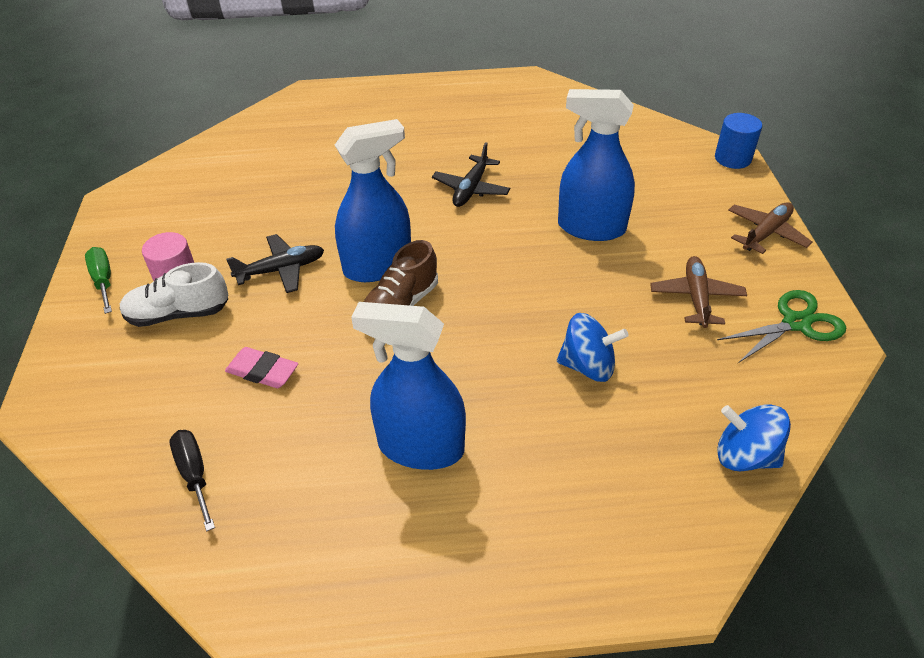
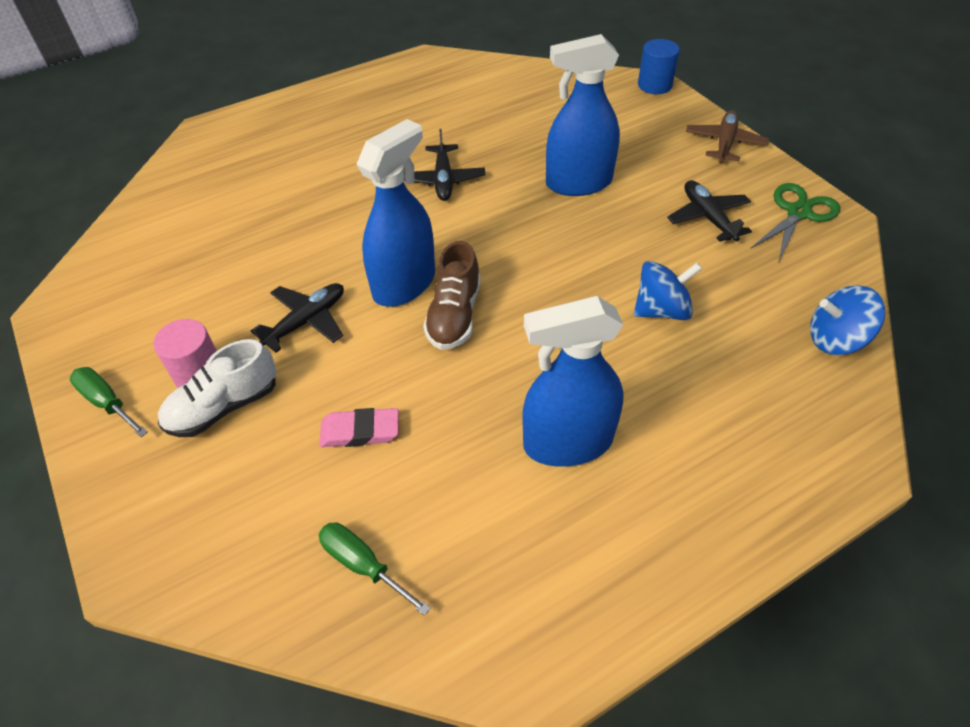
camera: 25 degrees left, 5 degrees up
black screwdriver [170,430,215,531] -> green screwdriver [318,522,431,616]
brown plane [650,256,747,328] -> black plane [667,180,752,242]

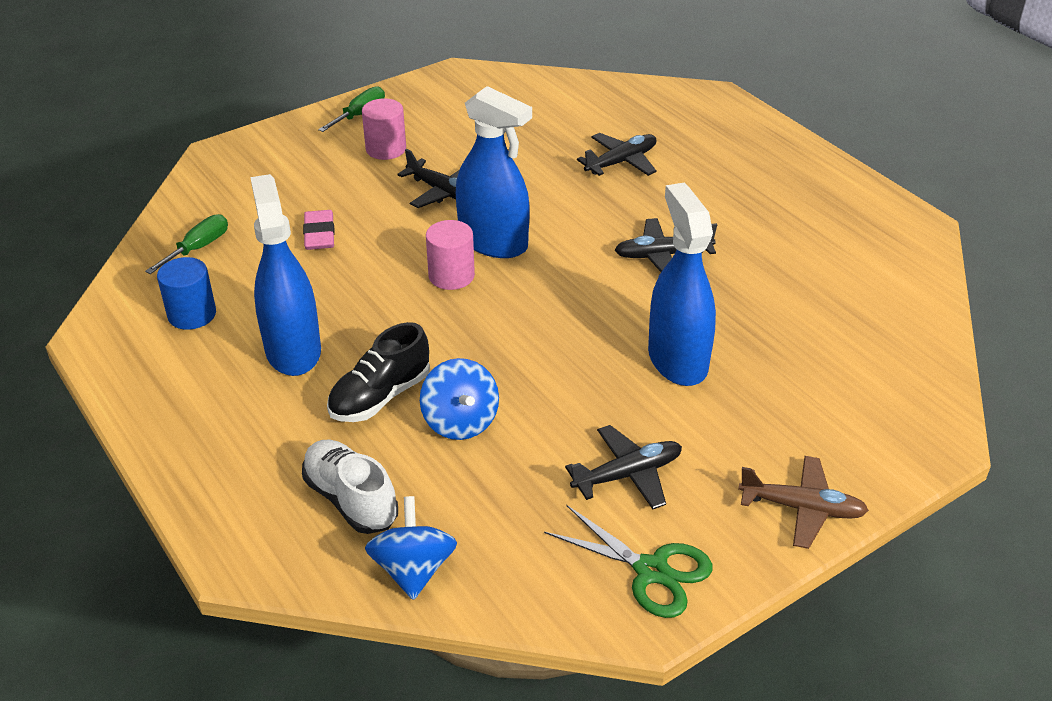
camera: 85 degrees right, 10 degrees down
white shoe [158,339,277,437] -> white shoe moved to [302,440,398,534]
brown shoe [423,241,481,350] -> pink cylinder [426,220,475,290]
blue cylinder [638,39,680,94] -> blue cylinder moved to [157,257,216,330]
none -> black shoe [327,322,430,422]
none -> black plane [577,133,657,176]

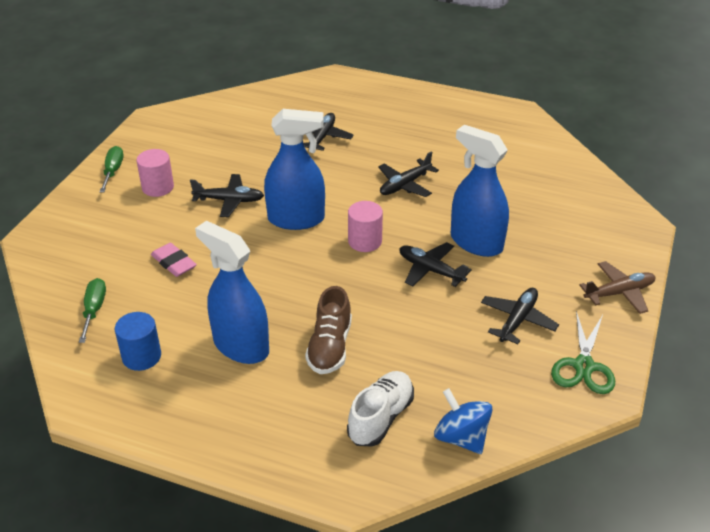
camera: 35 degrees left, 0 degrees up
white shoe [302,440,398,534] -> white shoe turned 105 degrees clockwise [347,371,414,447]
black shoe [327,322,430,422] -> brown shoe [305,286,352,374]
blue spinning top [420,358,499,440] -> none
pink cylinder [426,220,475,290] -> pink cylinder moved to [348,201,383,252]
green scissors [544,505,713,618] -> green scissors turned 105 degrees clockwise [551,311,615,394]
none -> black plane [399,242,472,287]

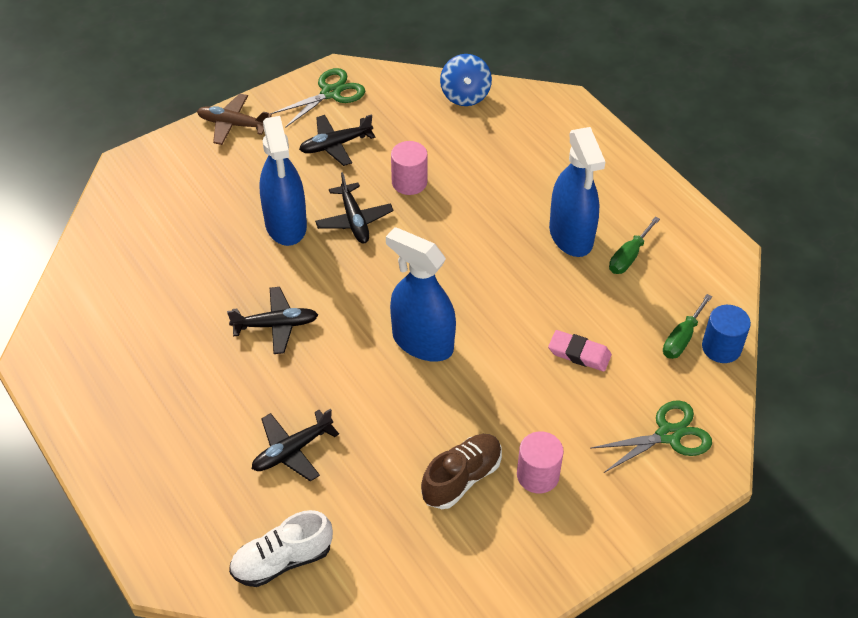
camera: 145 degrees left, 10 degrees up
green screwdriver [99,146,124,192] -> green screwdriver moved to [609,216,660,274]
blue cylinder [115,312,161,371] -> blue cylinder moved to [702,305,751,363]
pink eraser [151,243,197,277] -> pink eraser turned 60 degrees counterclockwise [548,330,612,372]
black plane [190,174,264,217] -> none
brown shoe [305,286,352,374] -> brown shoe moved to [421,434,502,509]
white shoe [347,371,414,447] -> white shoe moved to [229,510,333,587]
pink cylinder [348,201,383,252] -> pink cylinder moved to [391,141,428,195]
none -> green scissors [590,400,712,473]

